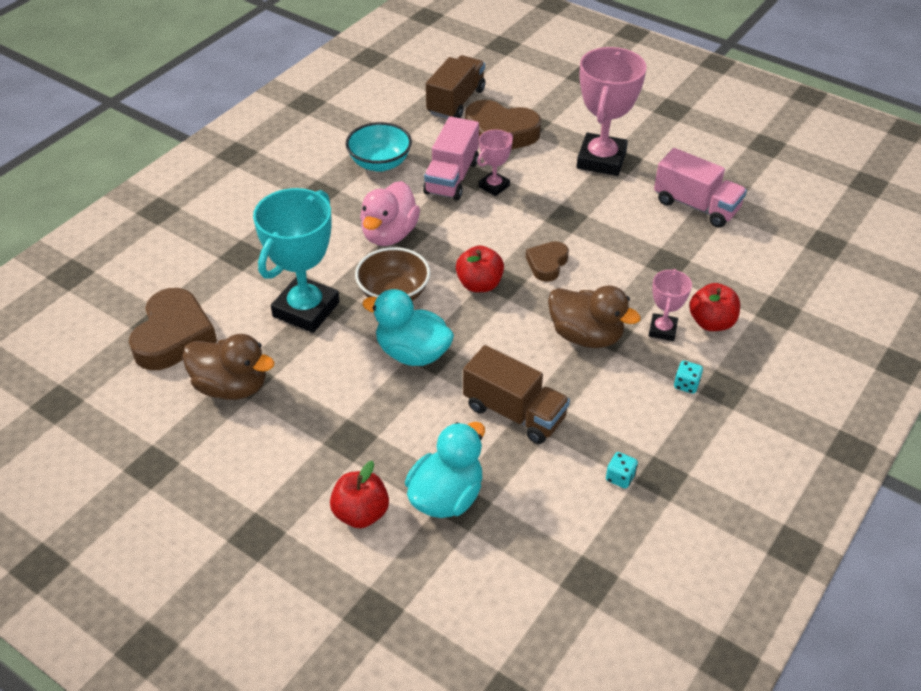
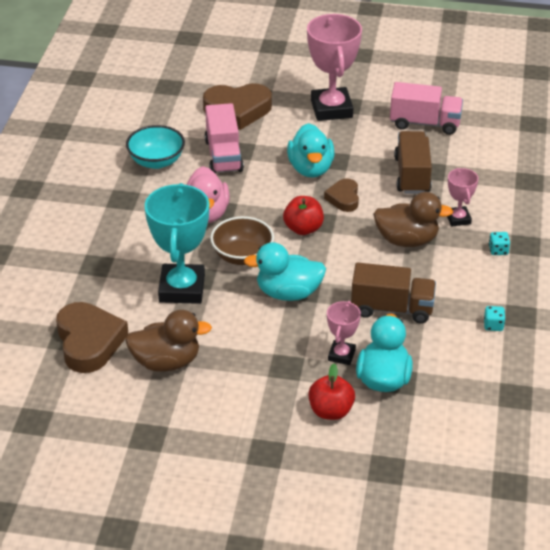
camera: 25 degrees left, 5 degrees down
brown truck [426,55,486,119] -> brown truck moved to [394,131,432,194]
pink trophy [477,130,513,196] -> pink trophy moved to [327,301,361,365]
red apple [689,283,740,331] -> none
none -> turquoise duck [287,123,335,177]

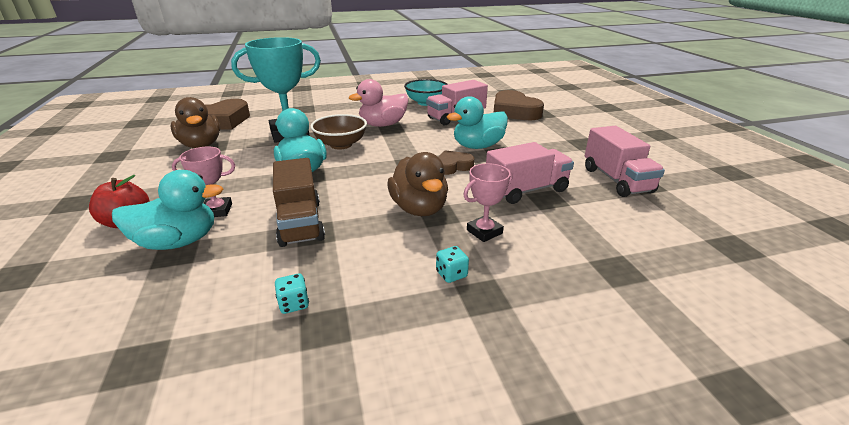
camera: 65 degrees right, 10 degrees down
red apple [283,196,324,235] -> none
pink trophy [307,14,362,121] -> none
brown truck [394,131,432,194] -> pink truck [486,142,574,204]

